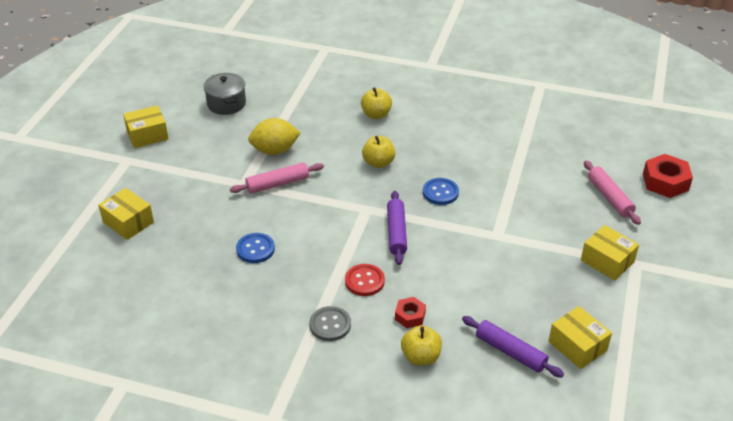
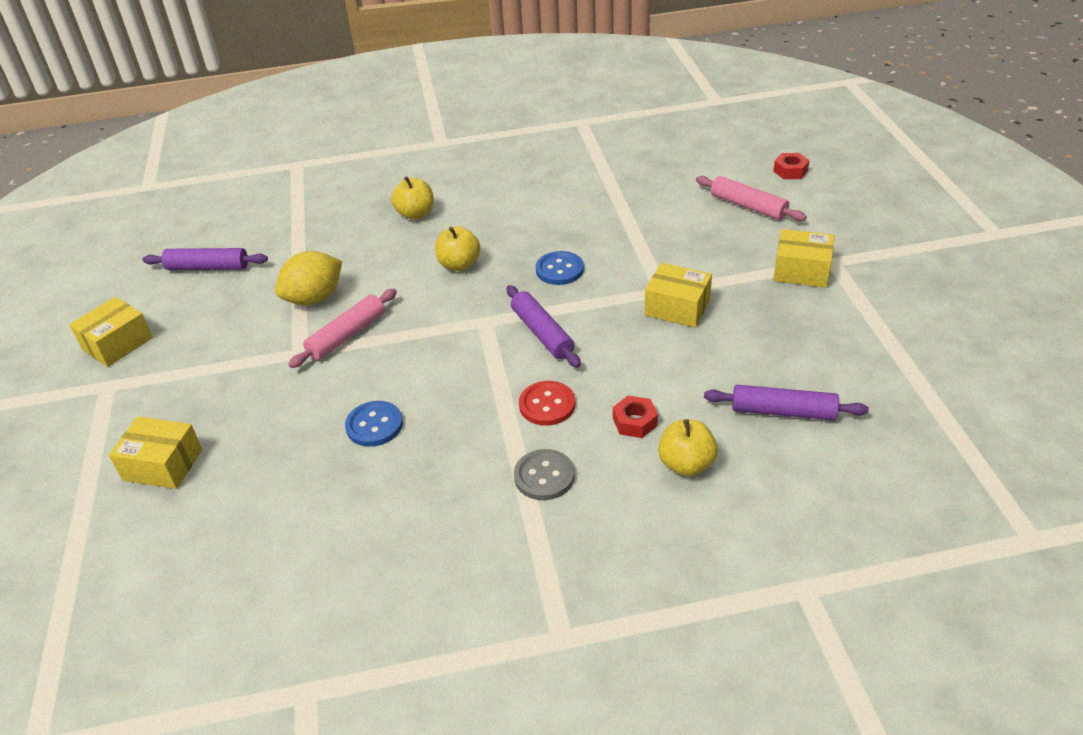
camera: 25 degrees left, 0 degrees up
grey pot [203,73,246,115] -> purple rolling pin [142,248,268,270]
yellow box [548,306,612,369] -> yellow box moved to [645,263,712,328]
red nut [643,154,693,198] -> red nut [773,153,810,179], size x0.58

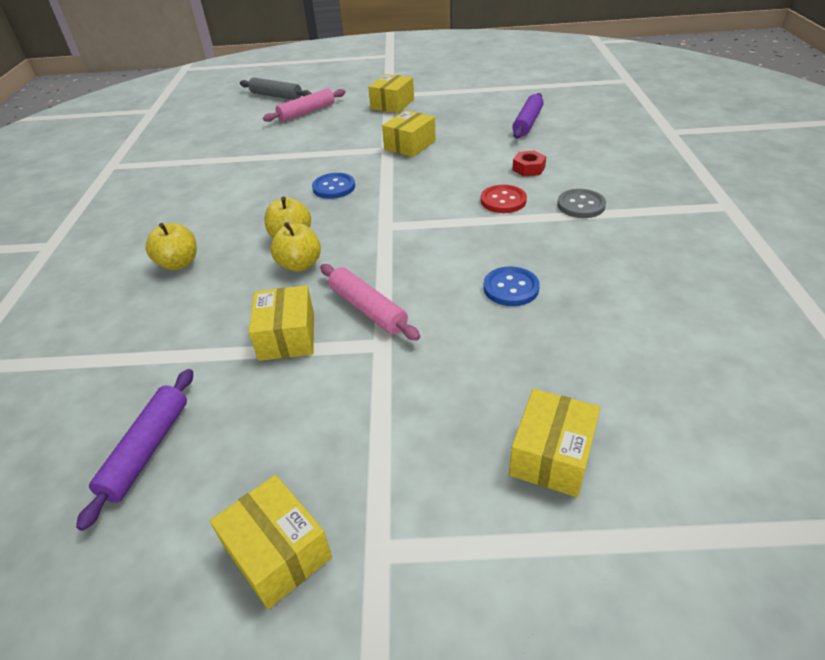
camera: 80 degrees left, 0 degrees up
yellow lemon [275,251,342,305] -> yellow box [249,285,314,361]
purple rolling pin [506,285,581,368] -> none
yellow apple [658,419,718,476] -> yellow apple moved to [270,222,321,272]
red nut [773,153,810,179] -> grey rolling pin [240,77,312,100]

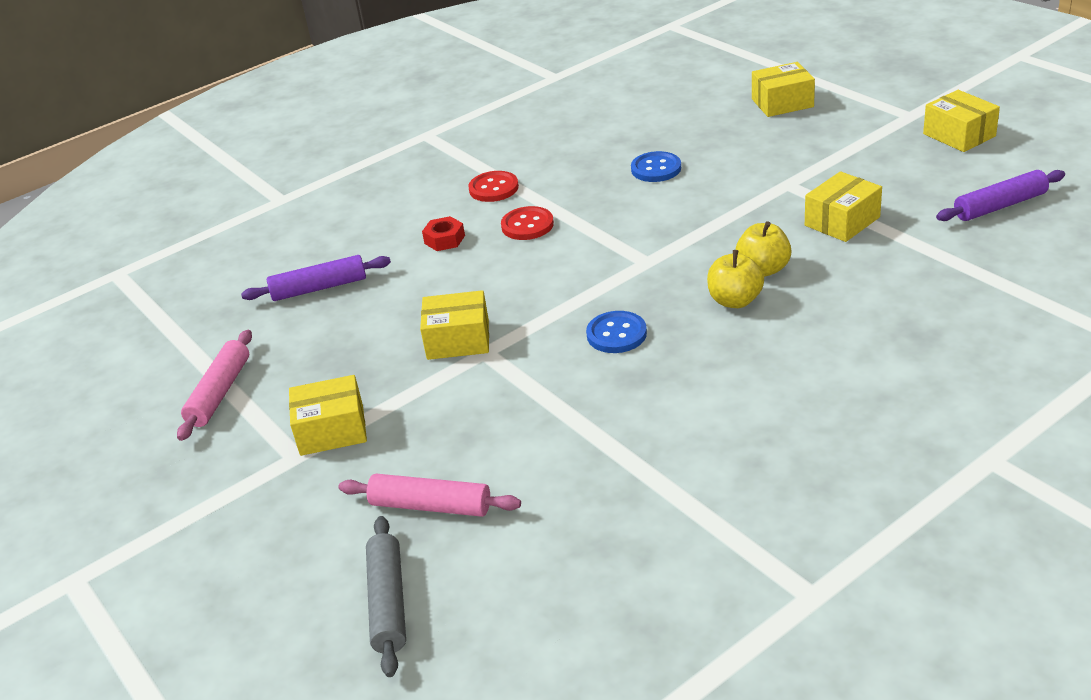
camera: 125 degrees left, 5 degrees down
yellow apple [145,223,197,270] -> none
yellow box [210,475,332,609] -> yellow box turned 45 degrees counterclockwise [923,90,1000,152]
pink rolling pin [320,264,420,340] -> pink rolling pin moved to [177,330,252,441]
grey button [557,189,606,218] -> red button [468,171,519,202]

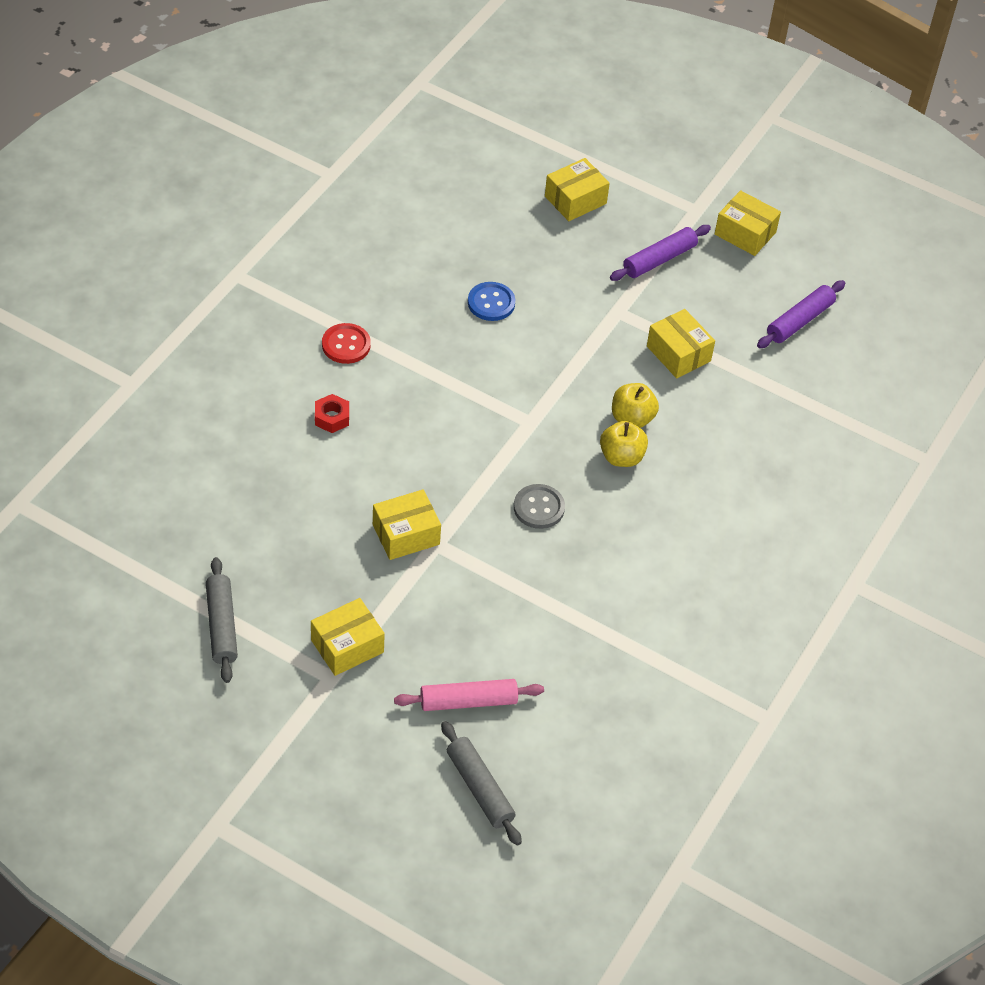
camera: 30 degrees left, 15 degrees up
pink rolling pin [177,330,252,441] -> grey rolling pin [206,557,238,683]
purple rolling pin [241,255,391,301] -> purple rolling pin moved to [610,225,711,281]
red button [501,206,554,240] -> none
blue button [586,311,647,353] -> grey button [514,484,565,529]
yellow box [805,171,882,242] -> yellow box turned 60 degrees counterclockwise [647,309,715,378]

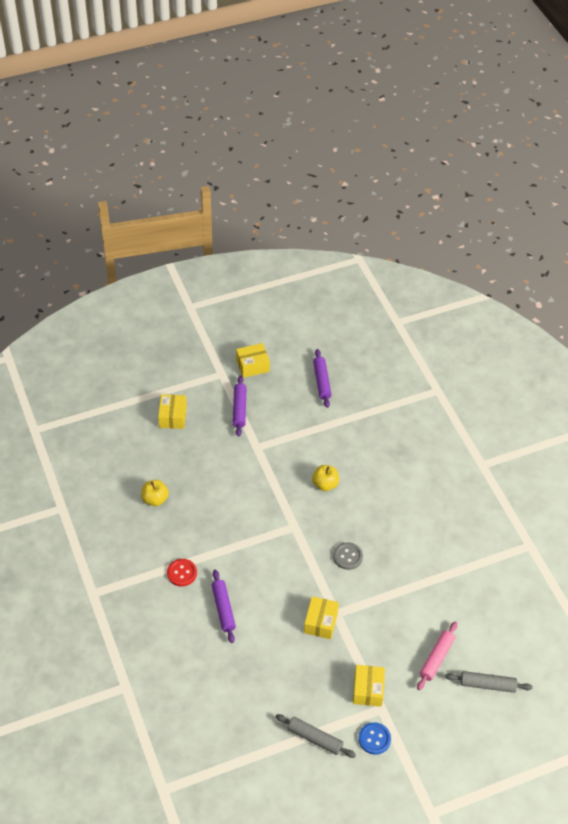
camera: 50 degrees left, 0 degrees up
red nut [315,394,349,433] -> purple rolling pin [211,570,236,643]
blue button [468,282,515,321] -> blue button moved to [359,722,391,755]
yellow apple [600,421,648,467] -> yellow apple moved to [141,480,169,506]
yellow box [647,309,715,378] -> none

